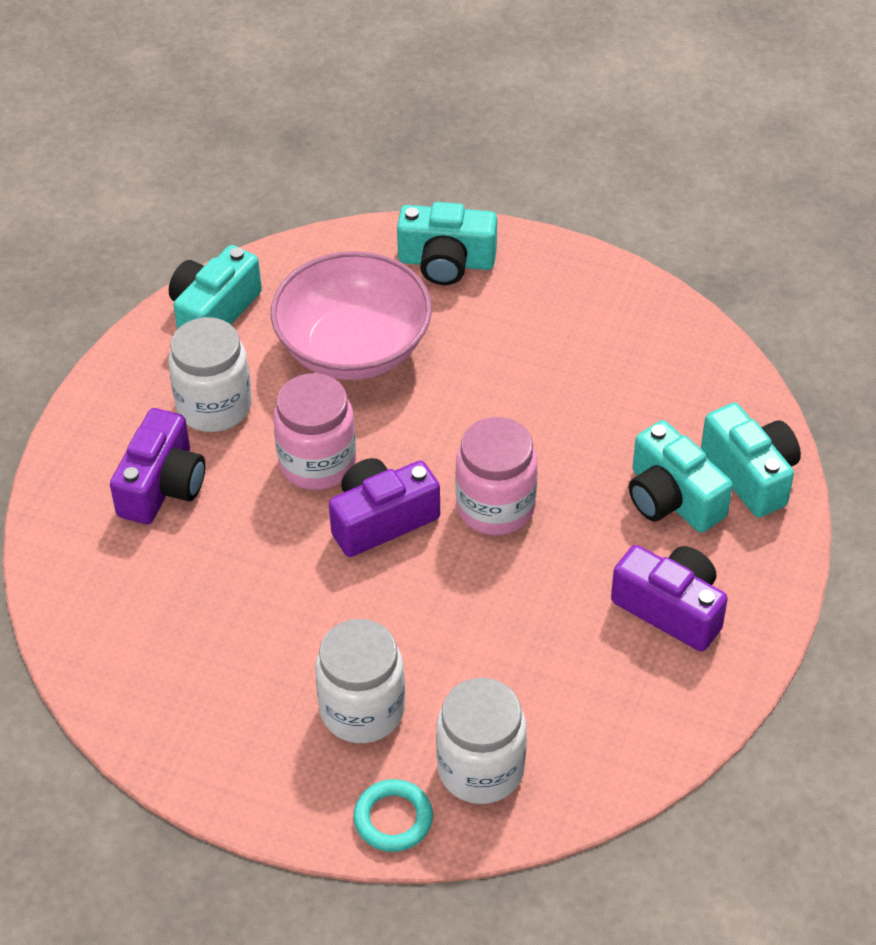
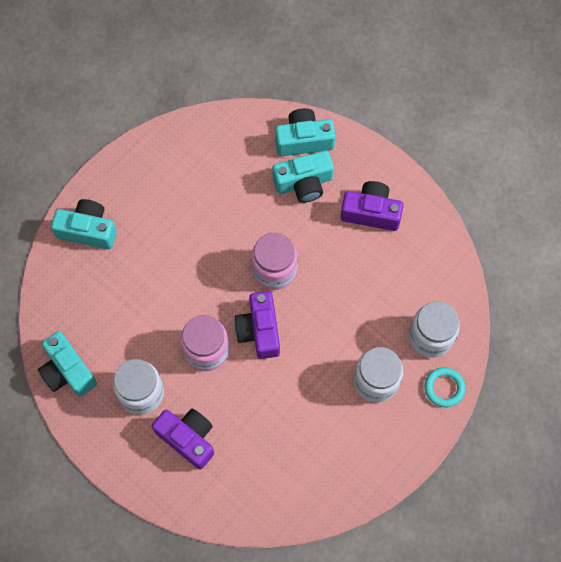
camera: 70 degrees left, 20 degrees up
pink bowl [271,251,432,380] -> none
turquoise camera [397,202,497,285] -> turquoise camera turned 105 degrees counterclockwise [51,199,117,250]
purple camera [611,545,728,651] -> purple camera turned 45 degrees clockwise [340,181,404,231]

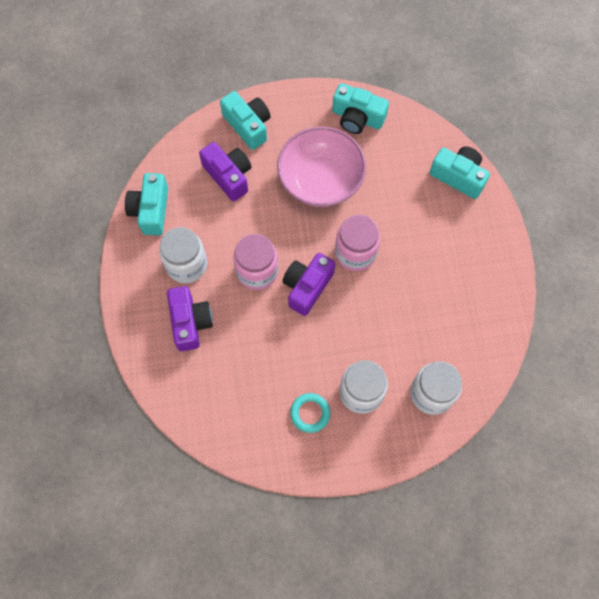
camera: 40 degrees right, 0 degrees up
turquoise camera [273,151,334,203] -> turquoise camera moved to [332,83,389,134]
purple camera [340,181,404,231] -> purple camera moved to [199,142,251,201]
turquoise ring [424,367,466,407] -> turquoise ring moved to [290,393,330,433]
none -> pink bowl [277,126,366,207]

